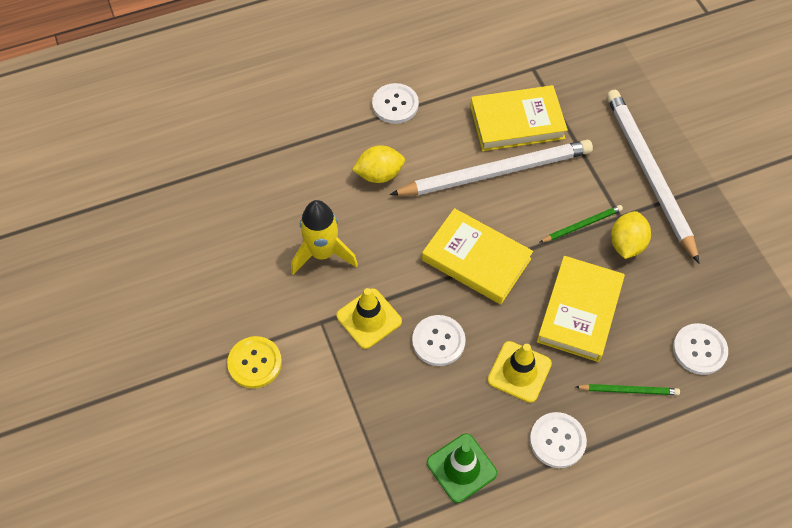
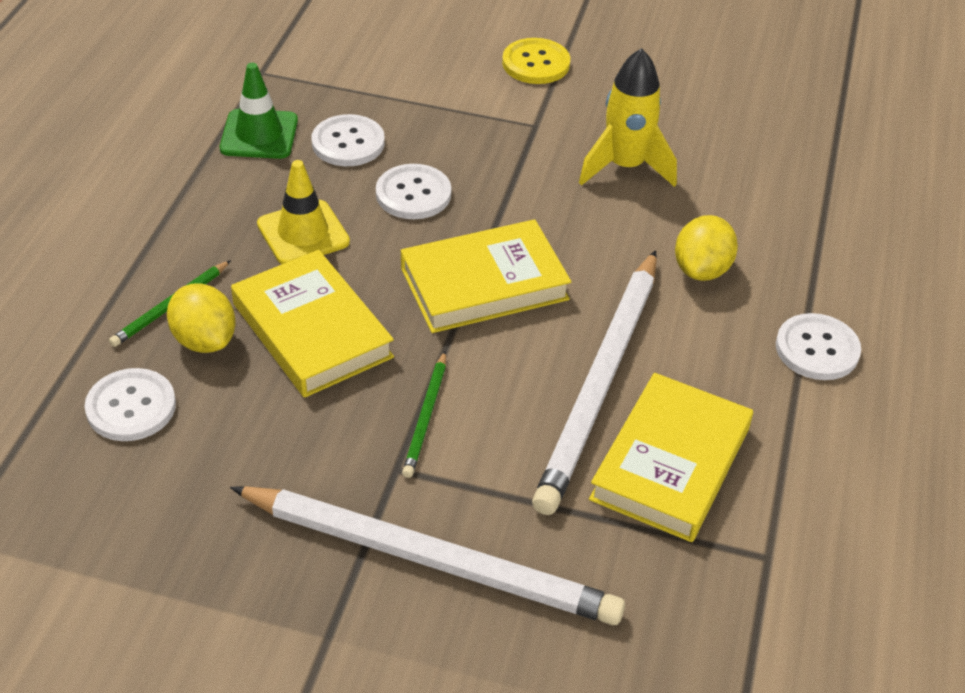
camera: 125 degrees right, 15 degrees down
yellow traffic cone [337,288,402,349] -> none
white button [530,412,587,468] -> white button moved to [312,114,385,166]
yellow lemon [611,211,651,259] -> yellow lemon moved to [167,283,236,353]

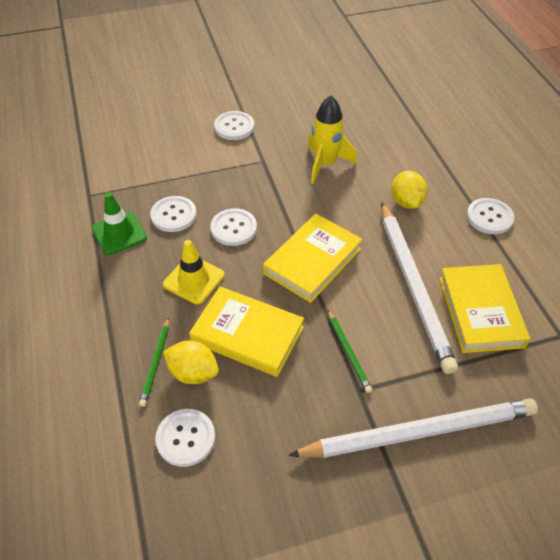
camera: 30 degrees left, 5 degrees up
yellow button [502,38,570,84] -> white button [214,111,254,140]

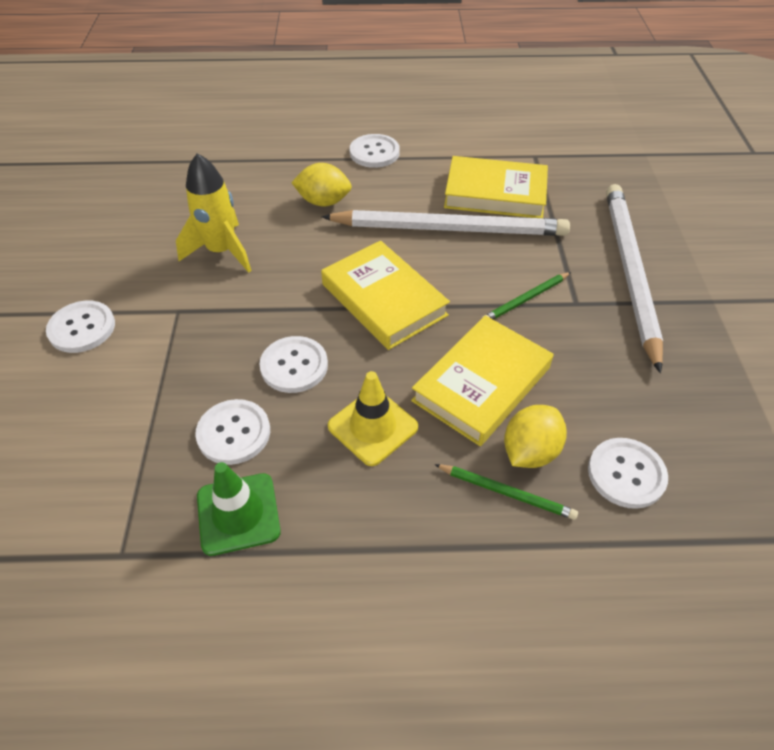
camera: 75 degrees left, 0 degrees up
green pencil [328,310,372,393] -> green pencil turned 150 degrees clockwise [482,272,571,320]

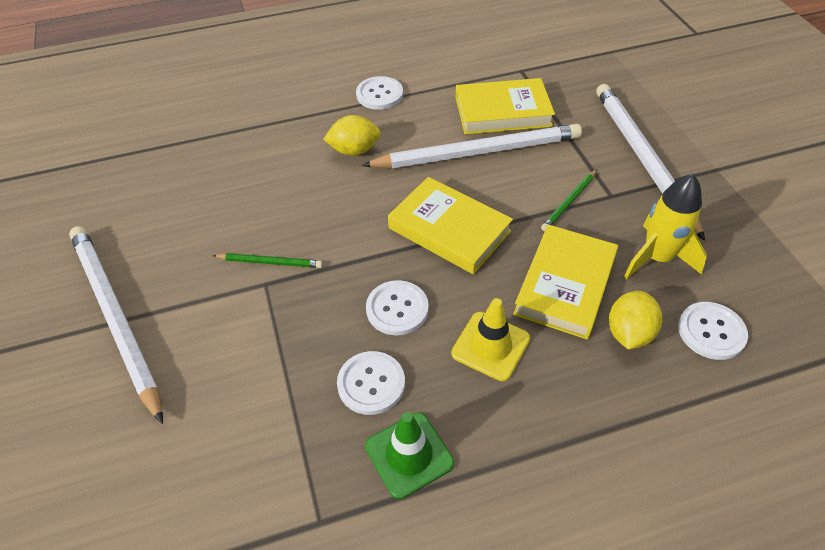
camera: 15 degrees left, 0 degrees up
white button [46,301,115,353] -> none
yellow rocket [176,153,252,273] -> yellow rocket moved to [624,174,707,279]
green pencil [434,464,578,520] -> green pencil moved to [213,253,323,268]
none -> white pencil [69,226,163,424]

